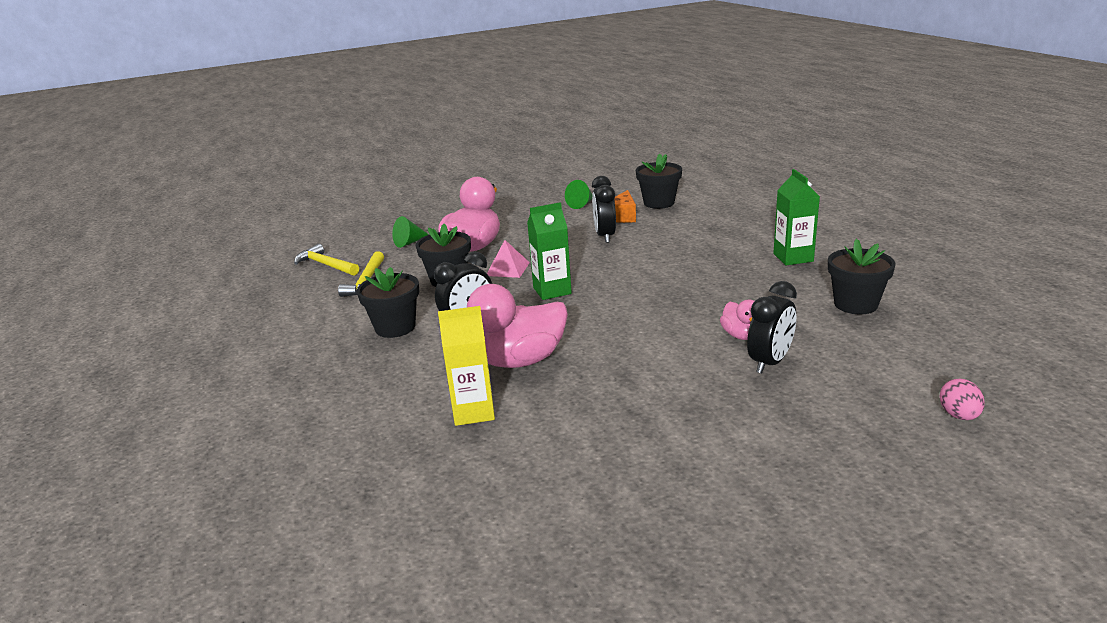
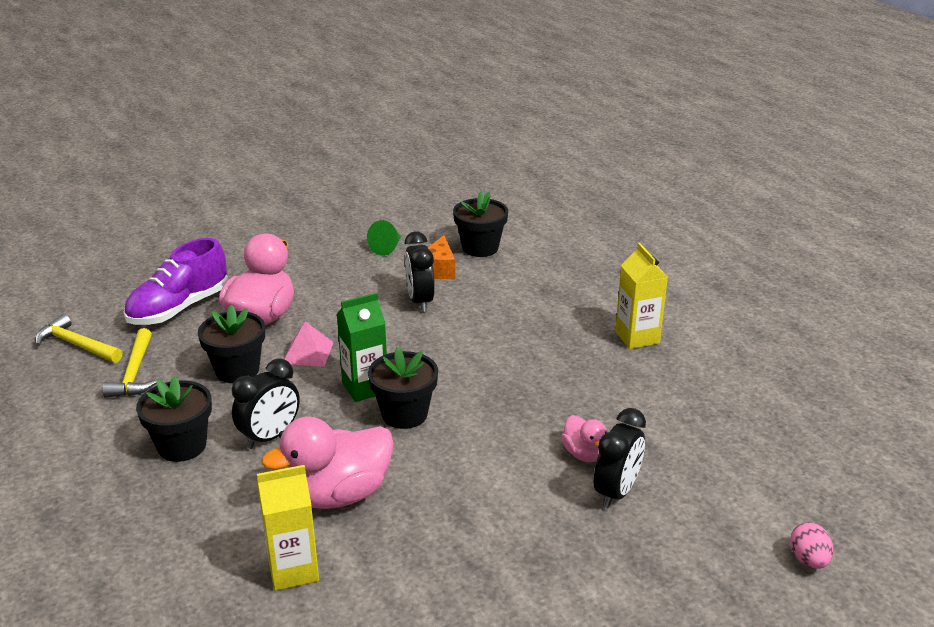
camera: 10 degrees left, 5 degrees up
green cone [392,216,429,248] -> purple shoe [124,238,228,325]
green carton [773,169,820,265] -> yellow carton [615,243,668,349]
black flower pot [828,239,895,314] -> black flower pot moved to [368,347,438,429]

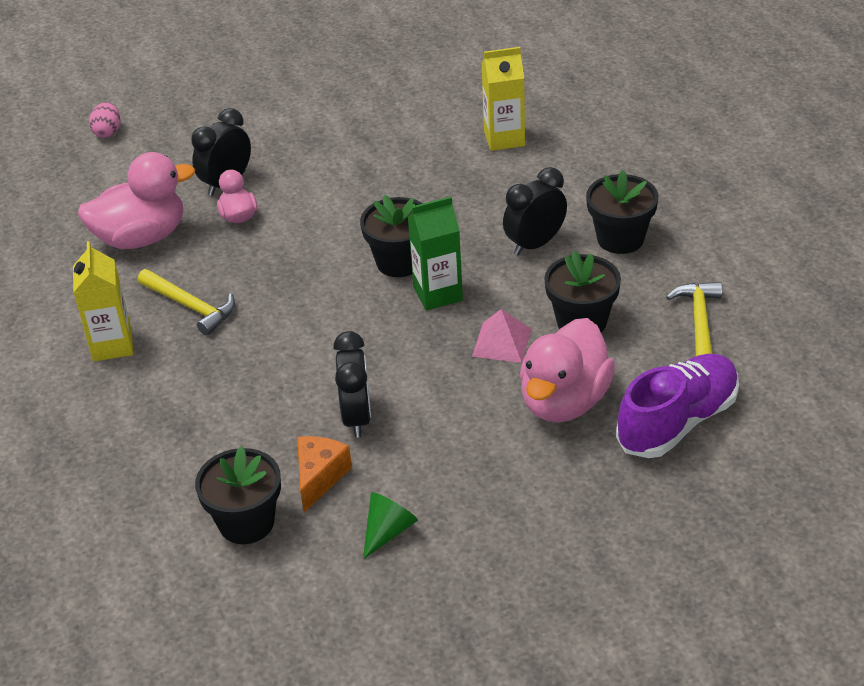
camera: 170 degrees left, 10 degrees up
yellow hammer [35,314,123,363] -> yellow hammer moved to [138,269,235,335]
pink duck [262,416,394,509] -> pink duck moved to [78,152,195,249]

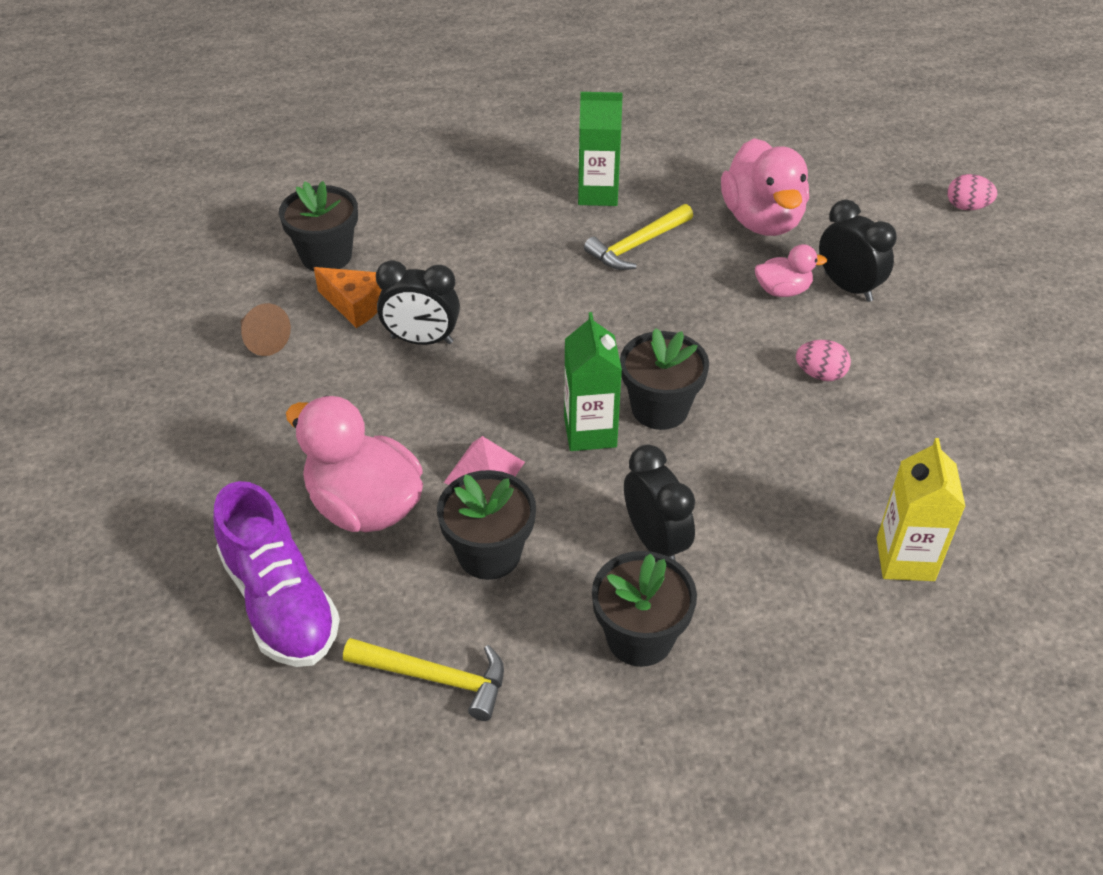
camera: 100 degrees right, 5 degrees up
yellow carton [73,241,133,361] -> green carton [578,92,623,206]
green cone [363,492,418,560] -> brown cone [241,303,291,356]
none -> pink egg [796,340,851,381]

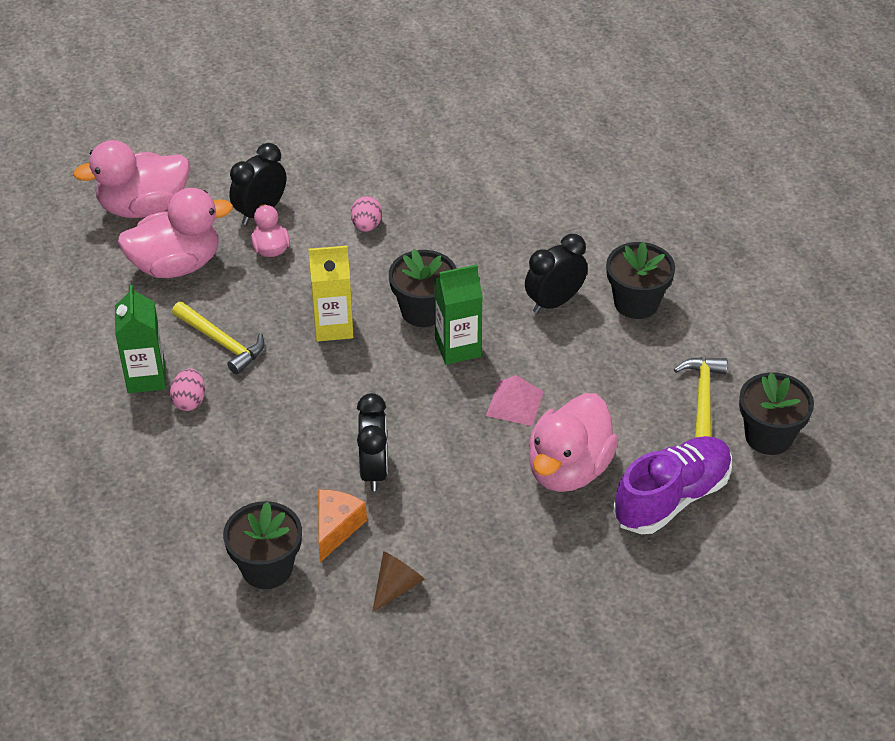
camera: 100 degrees left, 0 degrees up
black flower pot [437,470,536,580] -> black flower pot moved to [739,372,814,455]
yellow carton [877,438,966,581] -> yellow carton moved to [308,246,353,342]
pink egg [948,174,997,210] -> pink egg moved to [170,368,205,411]
none -> pink duck [73,140,189,218]

